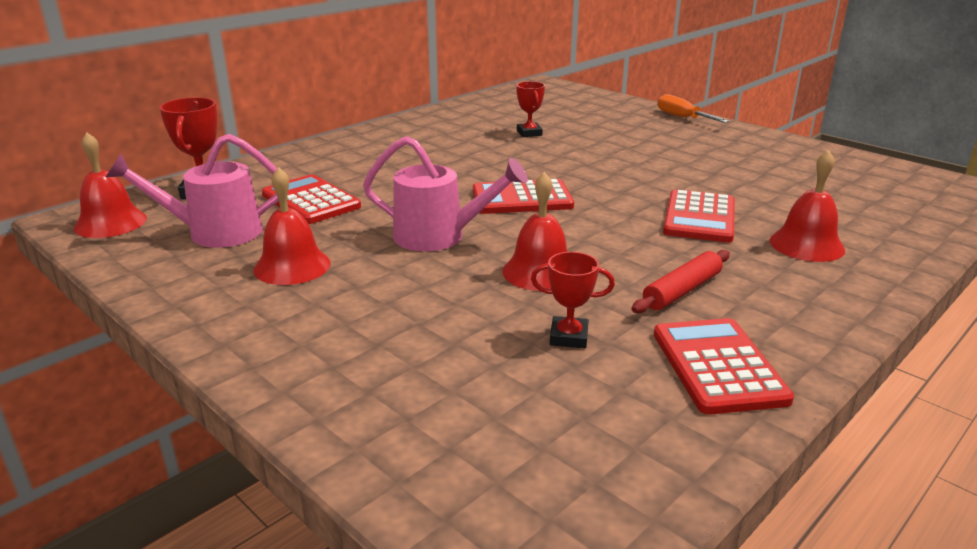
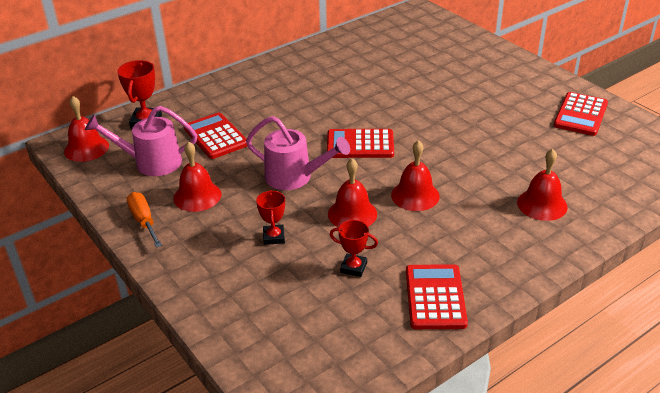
camera: 10 degrees right, 10 degrees up
red trophy [516,81,545,137] -> red trophy moved to [256,190,285,245]
red rolling pin [632,250,730,313] -> none
orange screwdriver [658,94,729,123] -> orange screwdriver moved to [127,192,162,248]
red calculator [663,189,735,243] -> red calculator moved to [554,92,608,136]
none -> red bell [391,140,440,211]

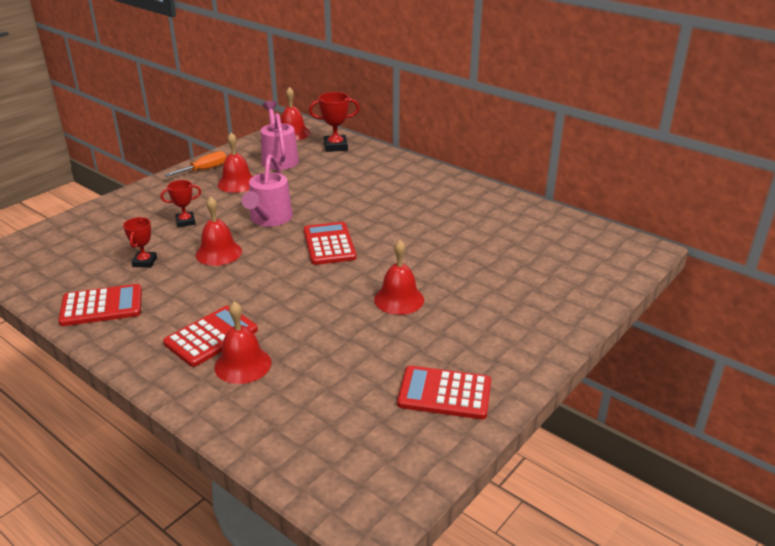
camera: 75 degrees right, 5 degrees down
red calculator [184,113,247,159] -> red calculator moved to [163,306,258,367]
red bell [391,140,440,211] -> red bell moved to [374,240,424,315]

